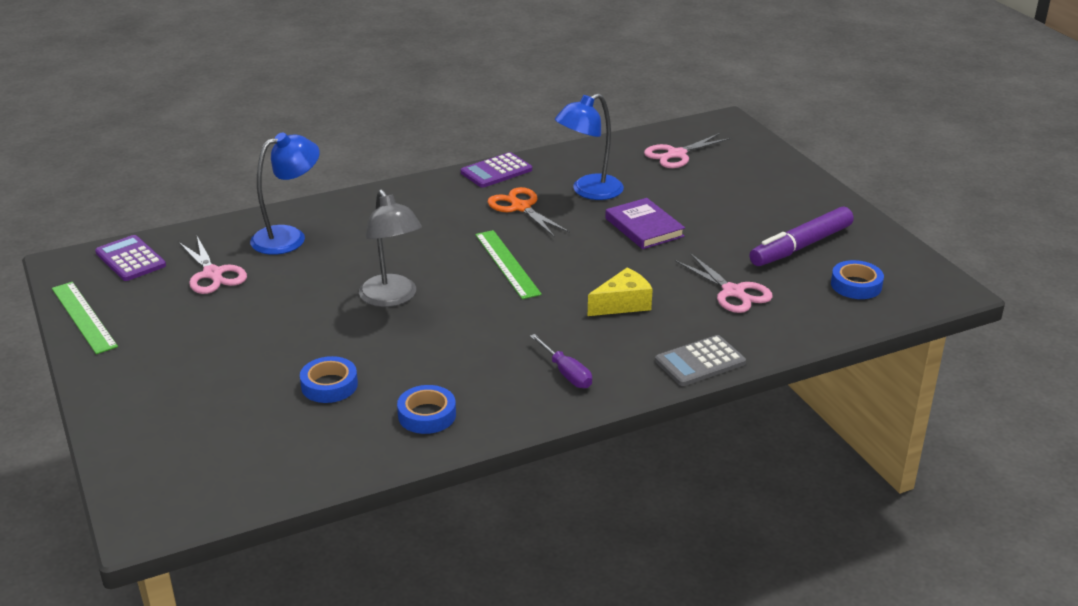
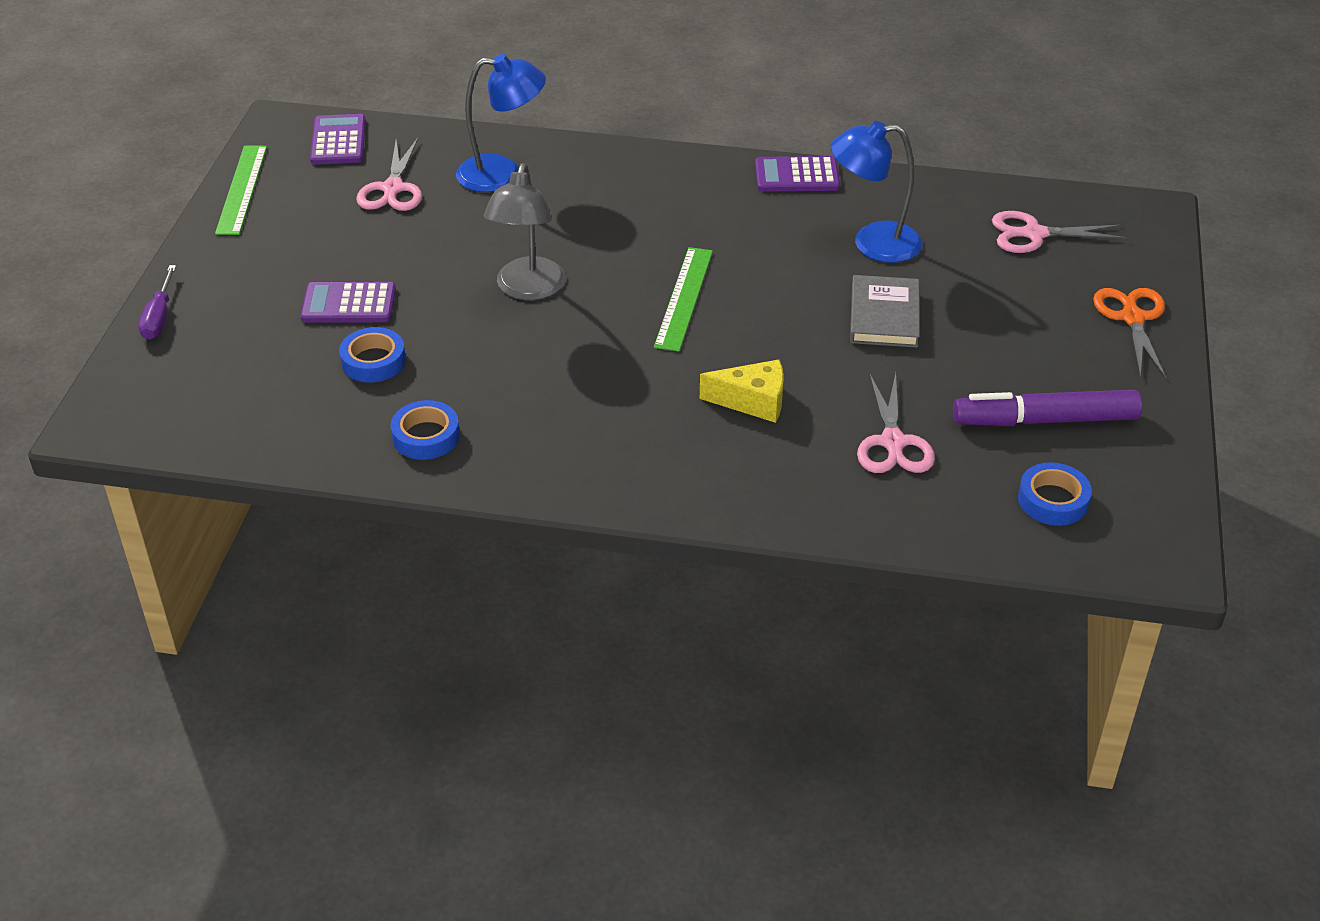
camera: 35 degrees right, 10 degrees up
orange scissors [488,187,570,237] -> orange scissors moved to [1093,288,1166,379]
purple screwdriver [530,334,592,388] -> purple screwdriver moved to [138,265,176,339]
purple book [605,198,685,249] -> grey book [850,275,919,348]
grey calculator [655,335,746,386] -> none
none -> purple calculator [300,282,396,323]

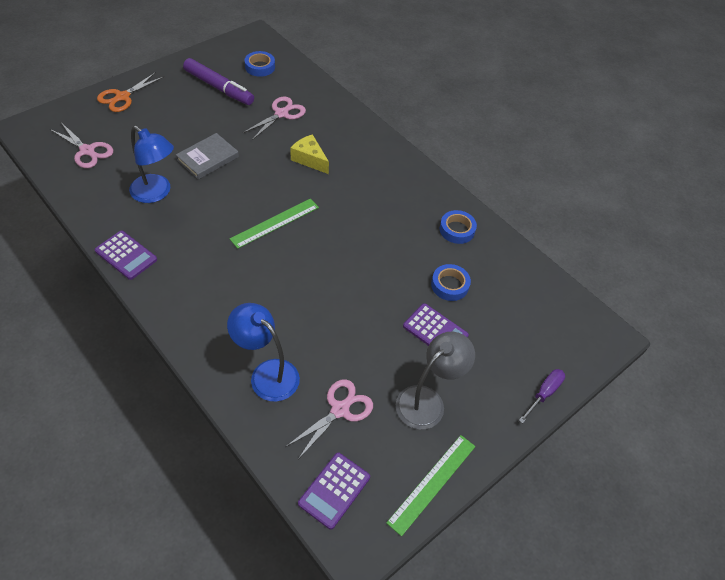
camera: 145 degrees left, 10 degrees up
grey lamp [483,163,566,300] -> grey lamp moved to [396,332,475,429]

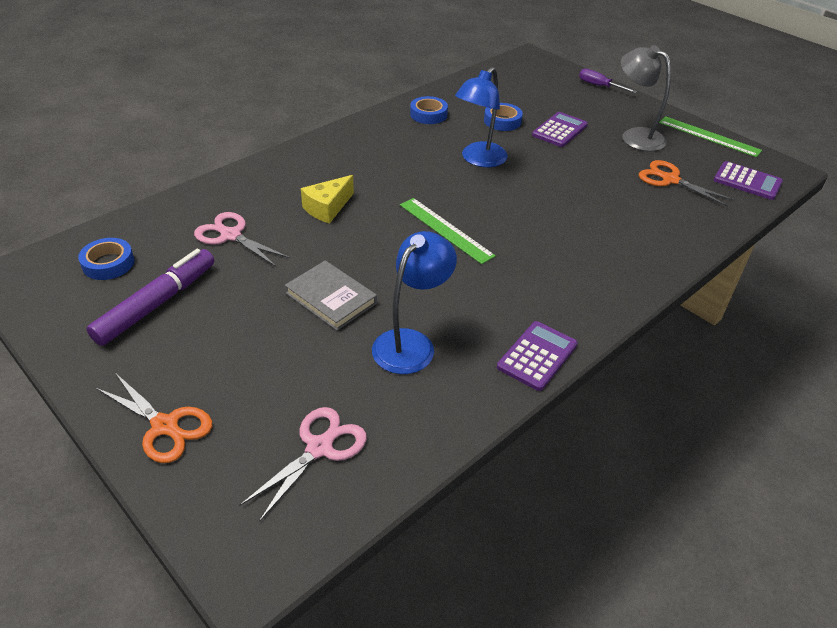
camera: 90 degrees left, 10 degrees down
blue lamp [227,303,300,402] -> blue lamp moved to [455,67,508,167]
pink scissors [285,379,373,458] -> orange scissors [639,160,735,207]

